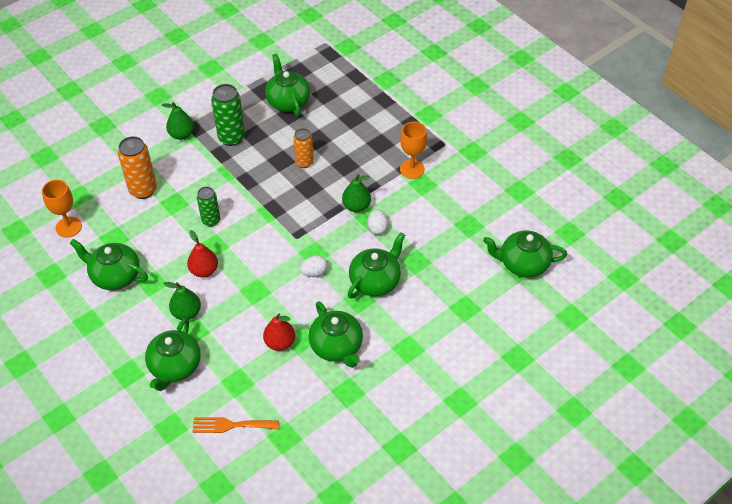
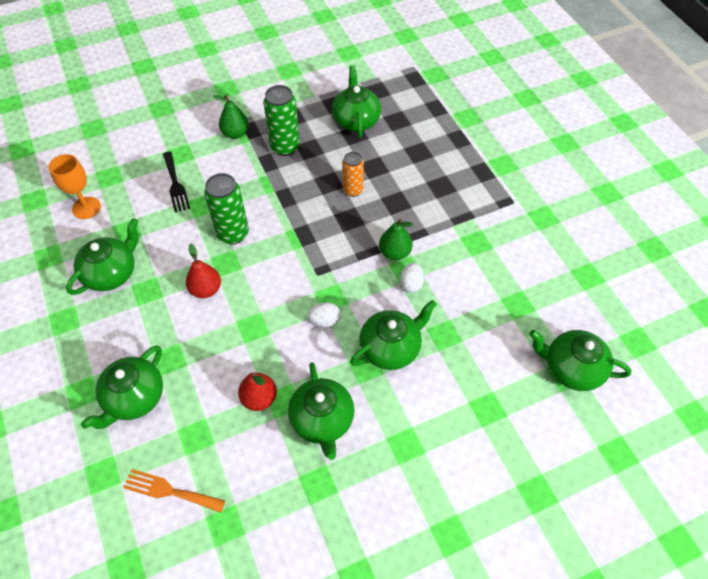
camera: 15 degrees right, 5 degrees up
green teapot [70,239,148,290] -> green teapot turned 90 degrees clockwise [66,218,139,295]
orange can [118,136,157,199] -> black fork [163,152,190,212]
green pear [164,282,201,320] -> none
green can [197,187,220,227] -> green can [204,173,249,244], size x1.54
orange goblet [400,122,427,179] -> none

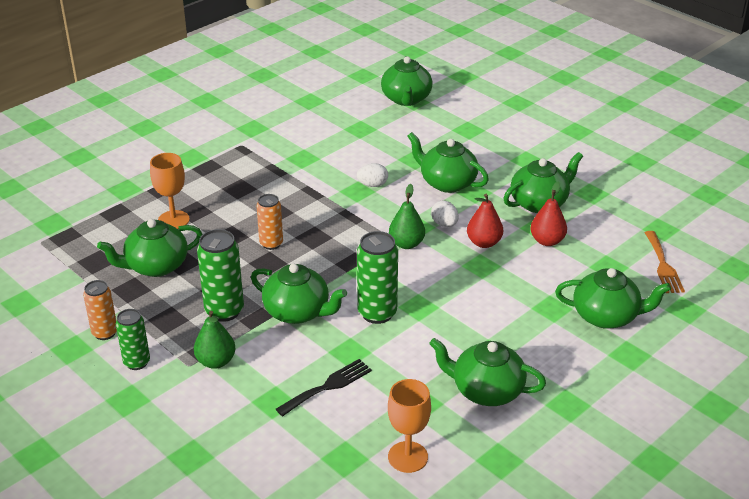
camera: 110 degrees left, 20 degrees down
red pear [186,243,221,298] -> red pear moved to [467,194,503,248]
green pear [379,219,413,260] -> green pear moved to [389,184,425,249]
none -> orange can [83,280,117,340]
none -> green can [116,309,150,370]
none -> orange goblet [150,153,190,229]
none -> green teapot [251,264,347,324]

